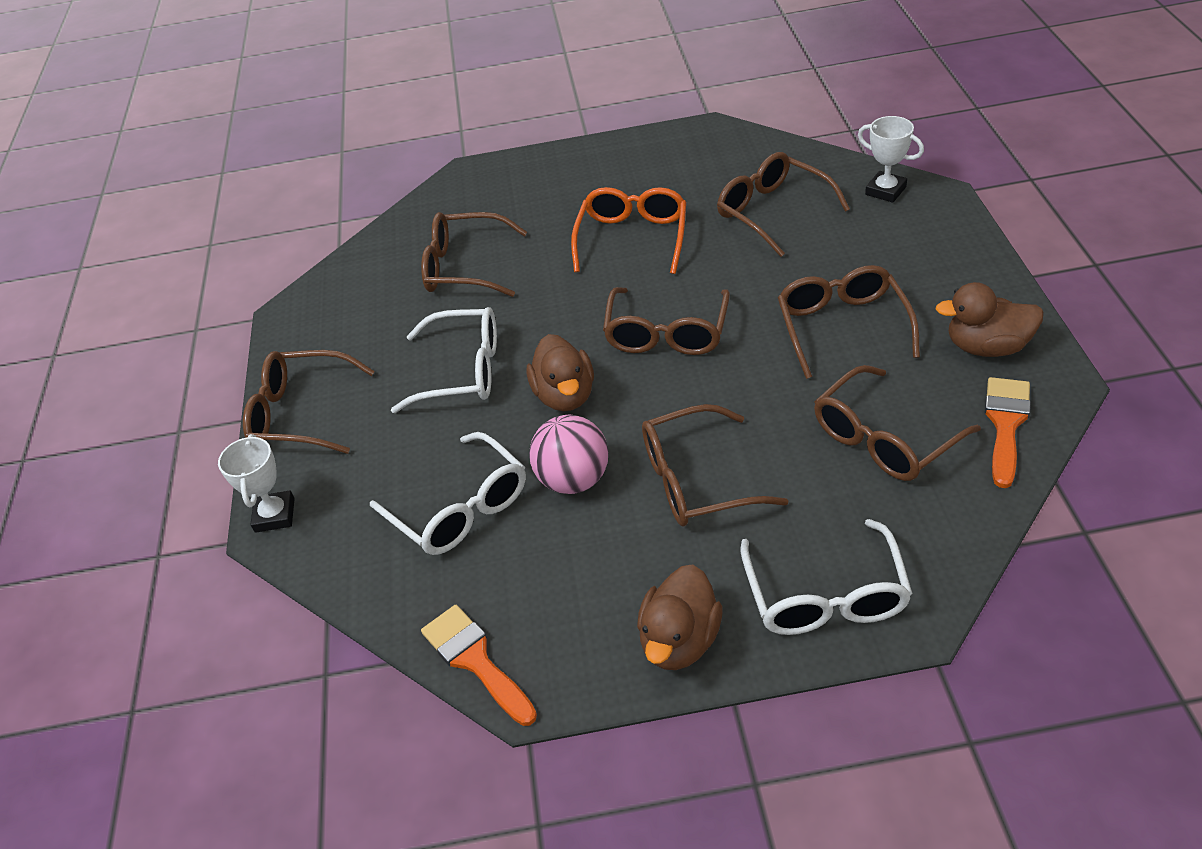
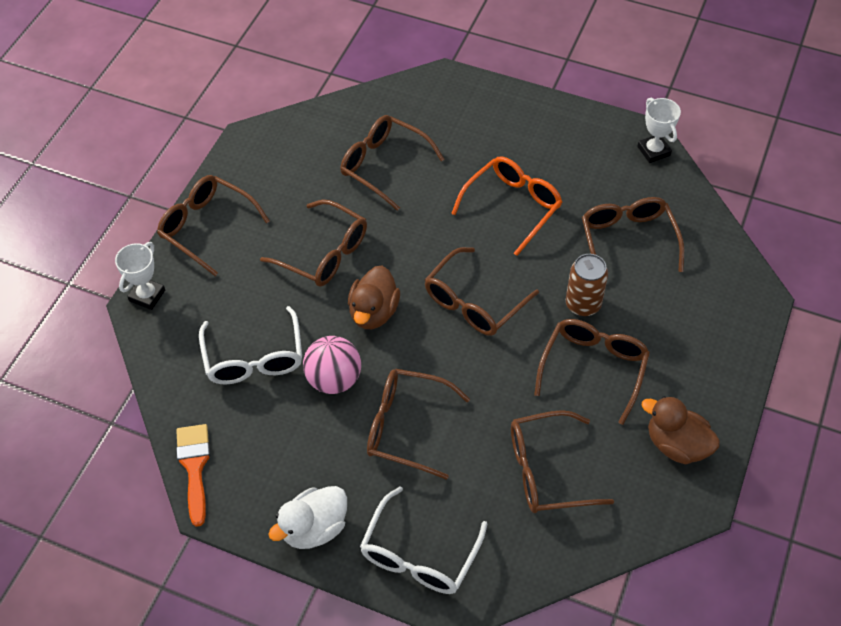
camera: 25 degrees right, 10 degrees up
white glasses [391,307,497,413] -> brown glasses [260,200,367,287]
brown duck [637,564,723,670] -> white duck [268,486,347,549]
white trophy [858,116,924,203] -> white trophy moved to [637,98,681,163]
orange brush [985,377,1031,488] -> none
none -> brown can [566,254,608,317]

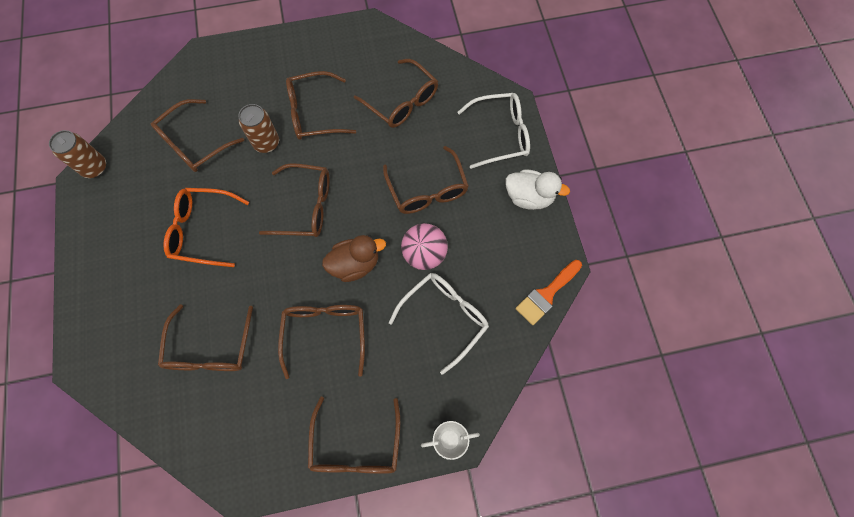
camera: 125 degrees left, 15 degrees up
white trophy [637,98,681,163] -> brown can [49,130,106,178]
brown duck [641,396,720,464] -> none

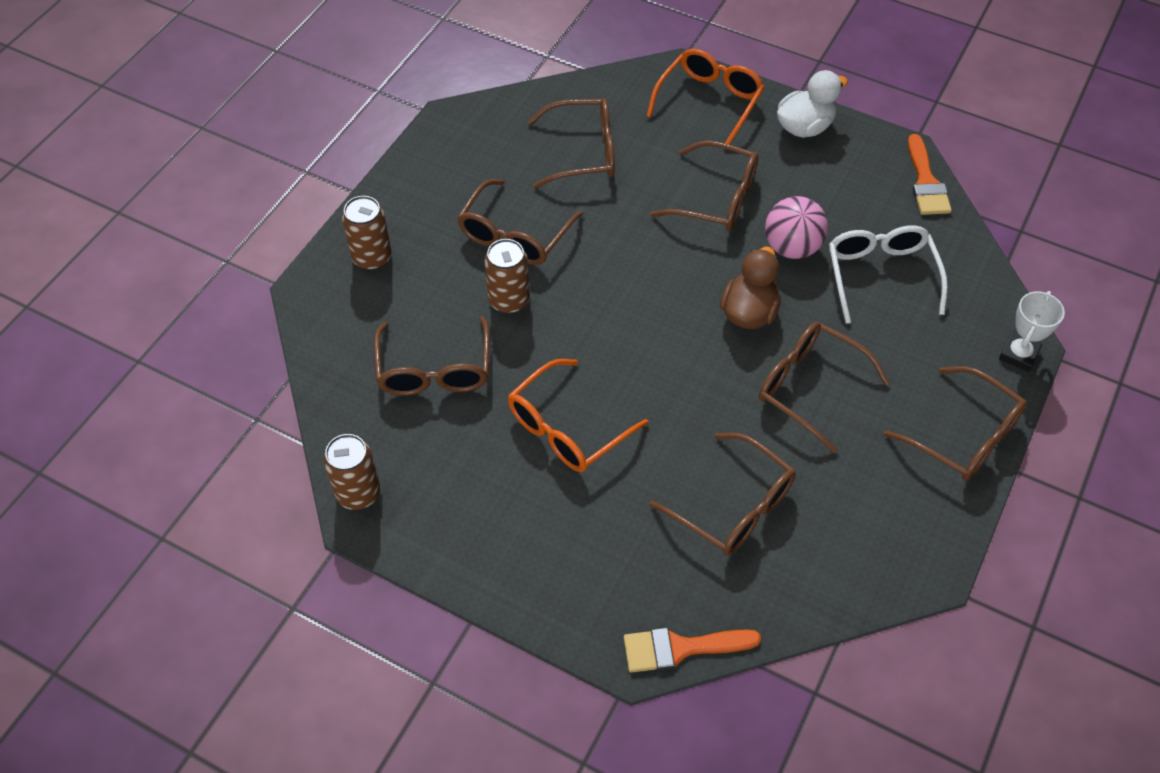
camera: 50 degrees left, 15 degrees down
brown glasses [259,164,329,237] -> none
white glasses [457,93,530,169] -> orange glasses [647,49,765,145]
none -> brown can [342,196,392,270]
none -> orange brush [624,628,761,673]

